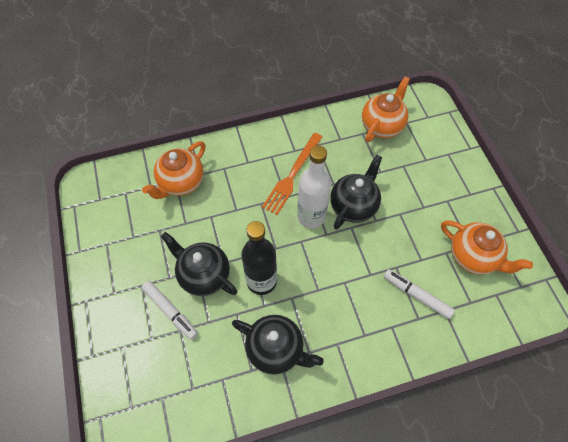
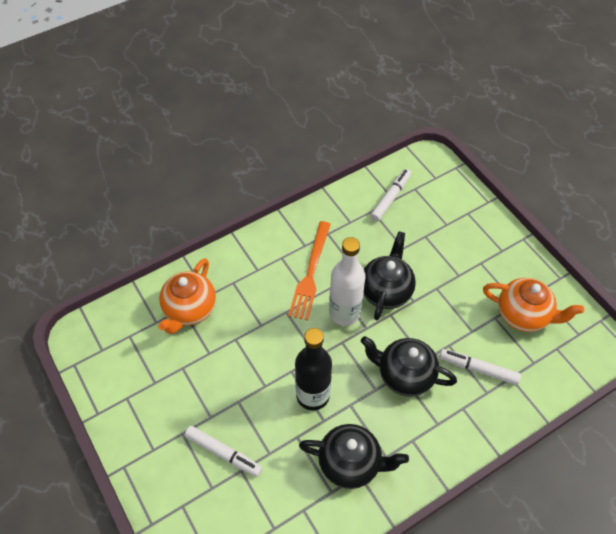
camera: 15 degrees left, 5 degrees down
black teapot [161,232,237,296] -> black teapot moved to [361,336,457,397]
orange teapot [362,76,410,142] -> white marker [370,169,411,222]

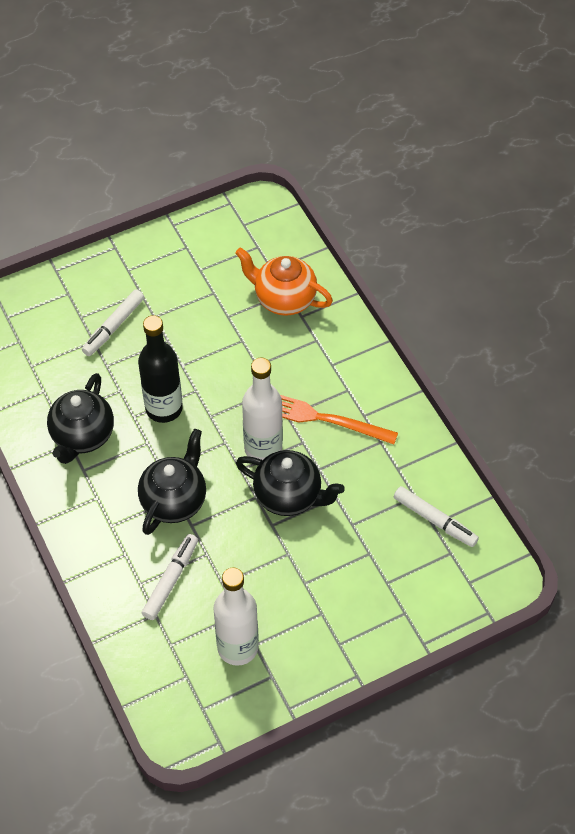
camera: 95 degrees right, 0 degrees up
orange teapot [483,278,584,332] -> white bottle [213,568,259,666]

